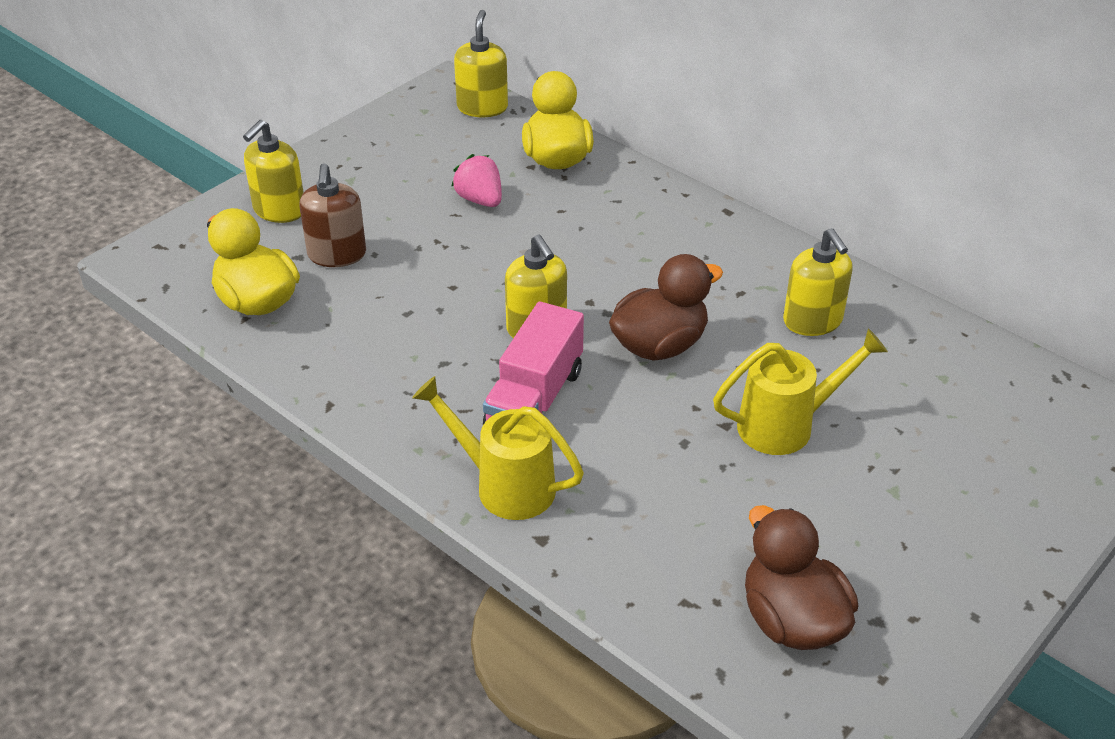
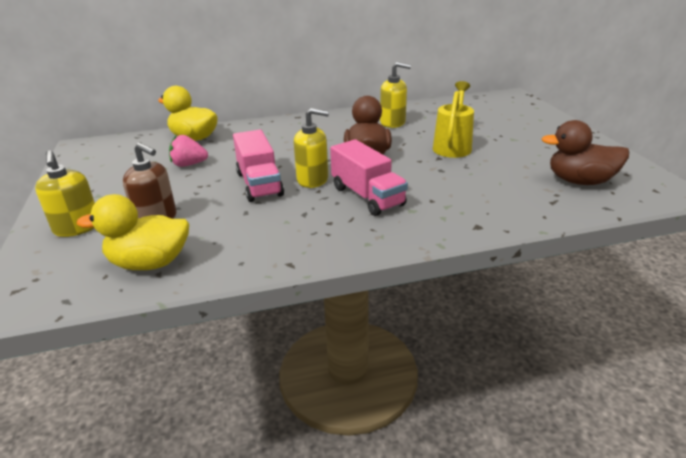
camera: 55 degrees left, 10 degrees down
yellow watering can [412,376,584,520] -> none
yellow soap dispenser [454,10,508,117] -> none
none -> pink truck [233,130,284,202]

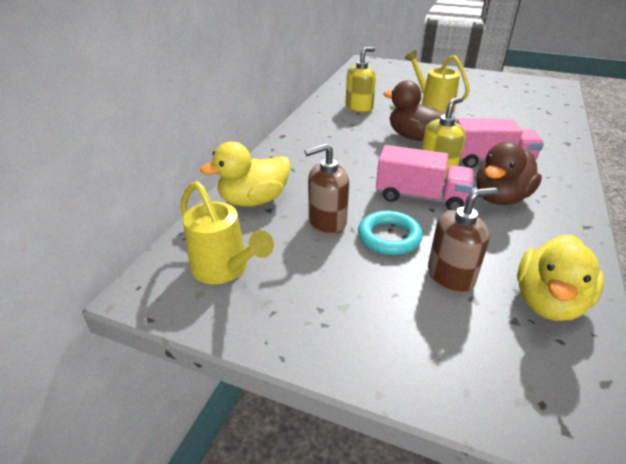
camera: 55 degrees left, 5 degrees up
yellow soap dispenser [35,150,95,237] -> none
pink strawberry [169,135,208,167] -> brown soap dispenser [305,143,349,234]
brown duck [541,120,629,185] -> brown duck moved to [476,142,542,205]
none -> yellow watering can [181,181,274,284]
none -> turquoise ring [358,211,423,255]

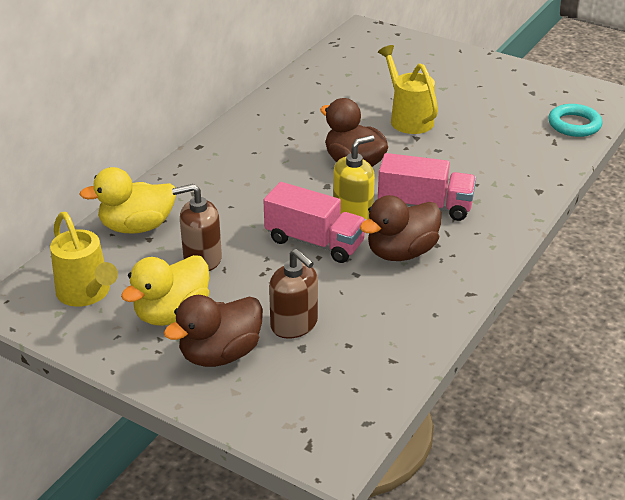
camera: 10 degrees right, 0 degrees up
yellow soap dispenser [346,47,376,113] -> none
turquoise ring [358,211,423,255] -> turquoise ring moved to [548,104,603,137]
brown soap dispenser [428,187,498,293] -> brown soap dispenser turned 60 degrees clockwise [269,249,318,339]
yellow duck [517,235,604,321] -> yellow duck moved to [121,255,209,326]
none -> brown duck [164,295,263,367]

